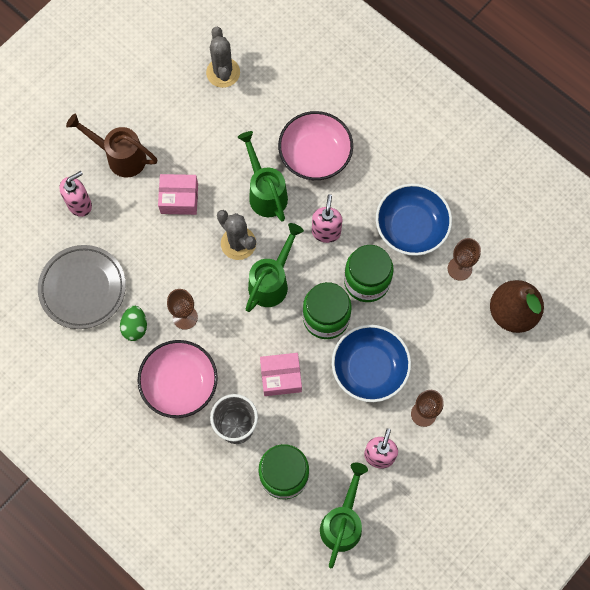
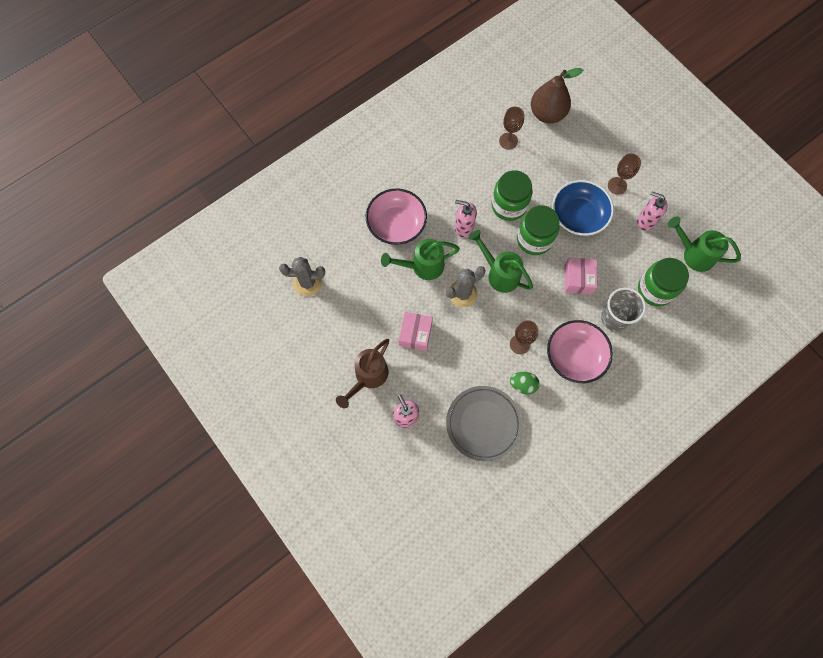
camera: 80 degrees left, 0 degrees up
blue bowl [376,184,452,256] -> none

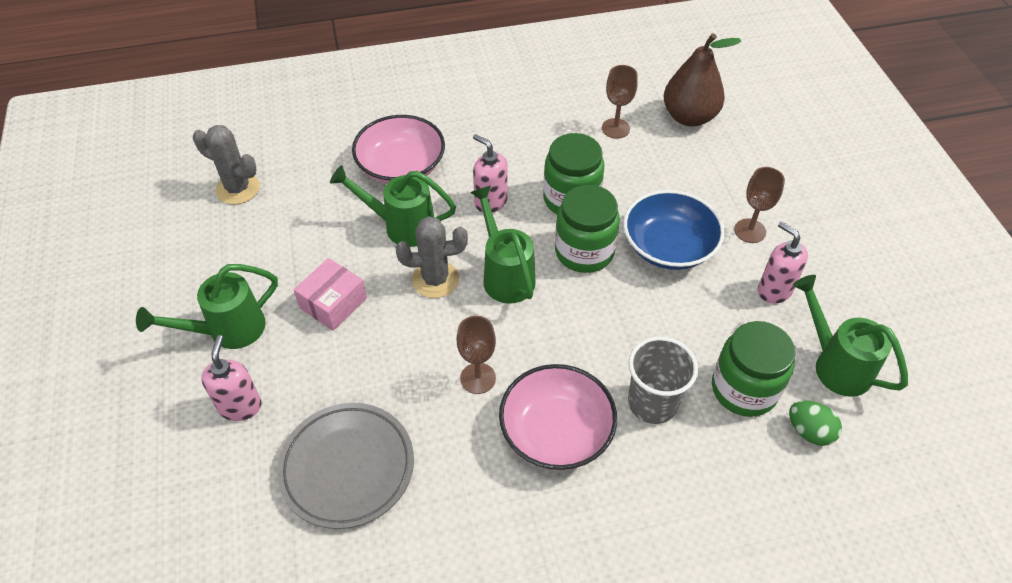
camera: 25 degrees right, 20 degrees down
brown watering can [336,339,389,408] -> green watering can [136,264,278,349]
green egg [510,372,540,395] -> green egg moved to [789,400,842,446]
pink box [564,258,597,294] -> none

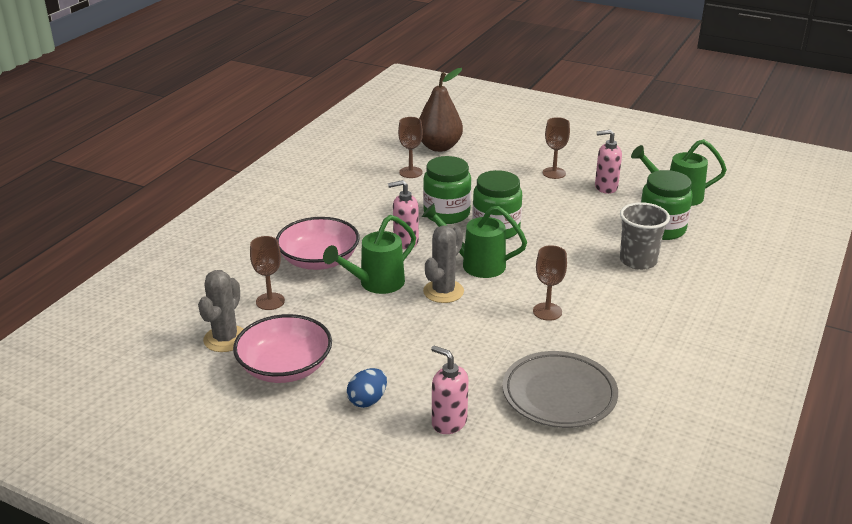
camera: 50 degrees left, 20 degrees down
green watering can [136,264,278,349] -> blue egg [347,368,387,408]
grey cactus [193,125,260,204] -> grey cactus turned 45 degrees counterclockwise [198,270,243,352]
pink box [294,258,367,331] -> none
pink bowl [499,364,617,470] -> pink bowl moved to [233,314,332,383]
blue bowl [623,190,725,270] -> none
green egg [789,400,842,446] -> none
none -> brown goblet [250,236,285,310]

